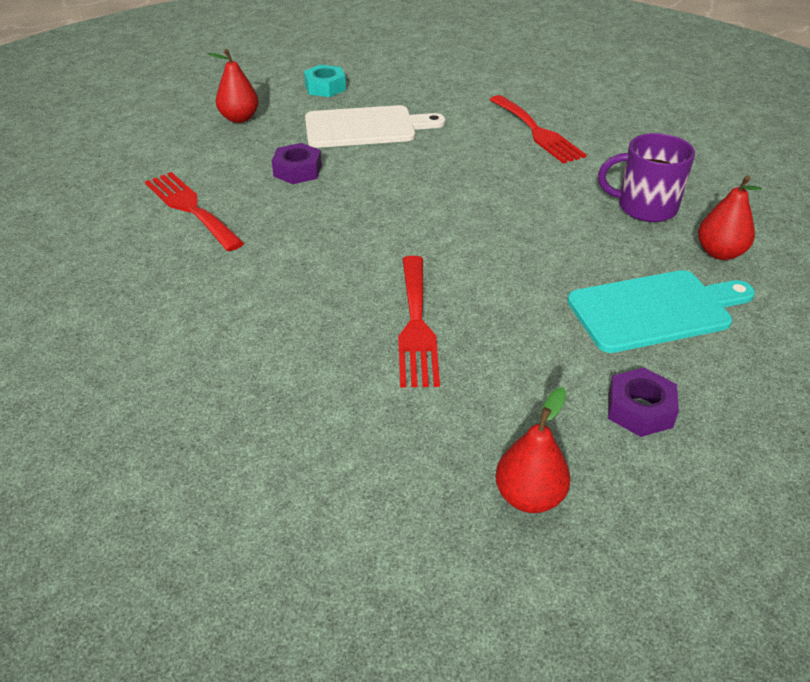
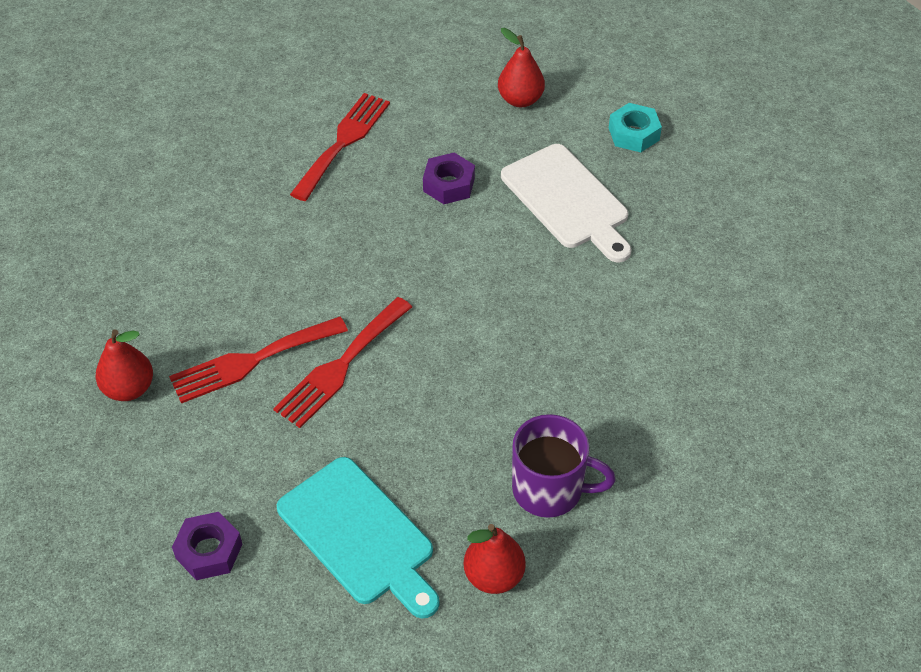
camera: 65 degrees right, 10 degrees up
red fork [490,95,587,164] -> red fork moved to [273,297,412,428]
red pear [495,387,571,513] -> red pear moved to [96,329,153,401]
purple mug [598,133,695,222] -> purple mug turned 120 degrees clockwise [512,414,616,518]

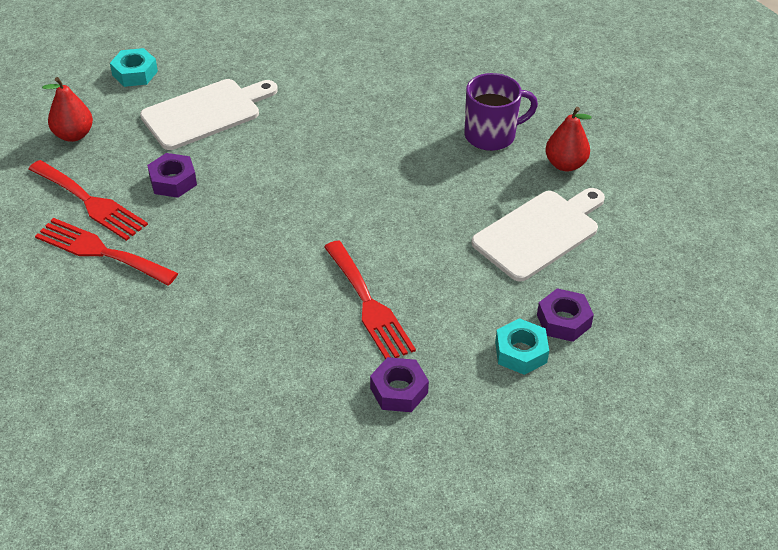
camera: 90 degrees left, 5 degrees down
red pear [96,329,153,401] -> purple nut [370,357,429,412]
red fork [273,297,412,428] -> red fork moved to [28,160,148,241]
turquoise cutting board [277,457,440,619] -> white cutting board [472,188,605,282]
purple mug [512,414,616,518] -> purple mug turned 60 degrees clockwise [464,73,538,151]
none -> turquoise nut [495,318,549,375]

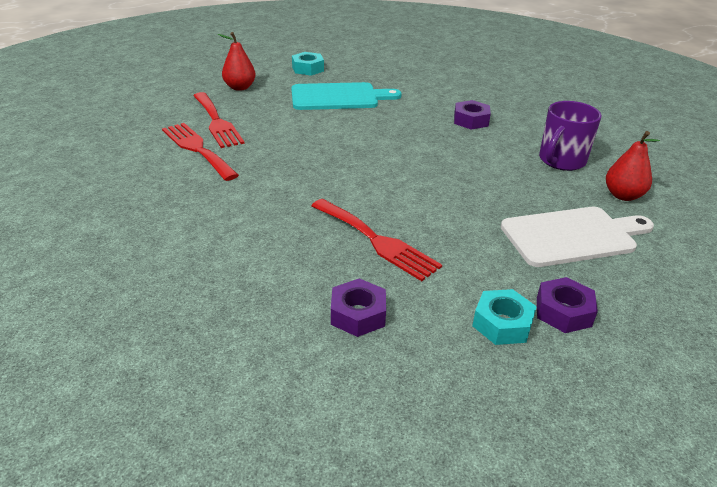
camera: 25 degrees right, 10 degrees down
white cutting board [140,79,278,150] -> turquoise cutting board [291,82,402,110]
purple nut [147,153,197,198] -> purple nut moved to [454,100,491,130]
red fork [324,240,416,359] -> red fork turned 45 degrees counterclockwise [311,199,442,281]
purple mug [464,73,538,151] -> purple mug turned 120 degrees clockwise [539,101,602,171]

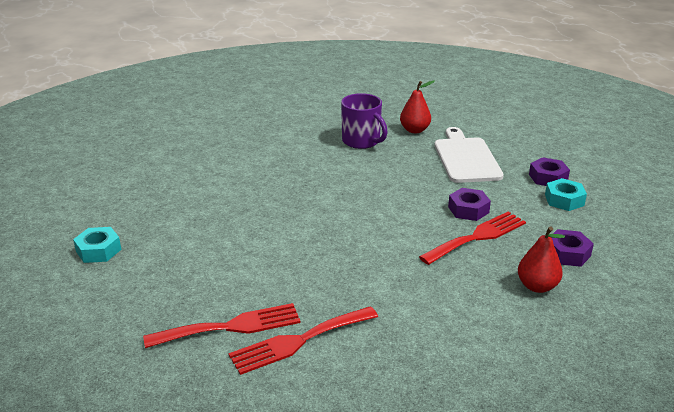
camera: 80 degrees left, 5 degrees down
red pear [218,32,256,91] -> red pear moved to [518,227,565,293]
turquoise cutting board [291,82,402,110] -> none
purple nut [454,100,491,130] -> purple nut moved to [448,188,491,221]

